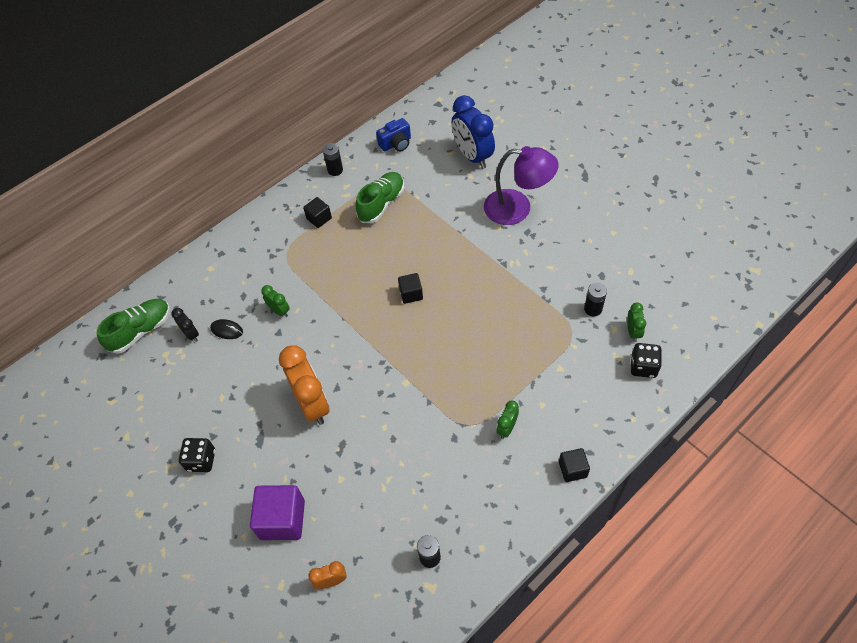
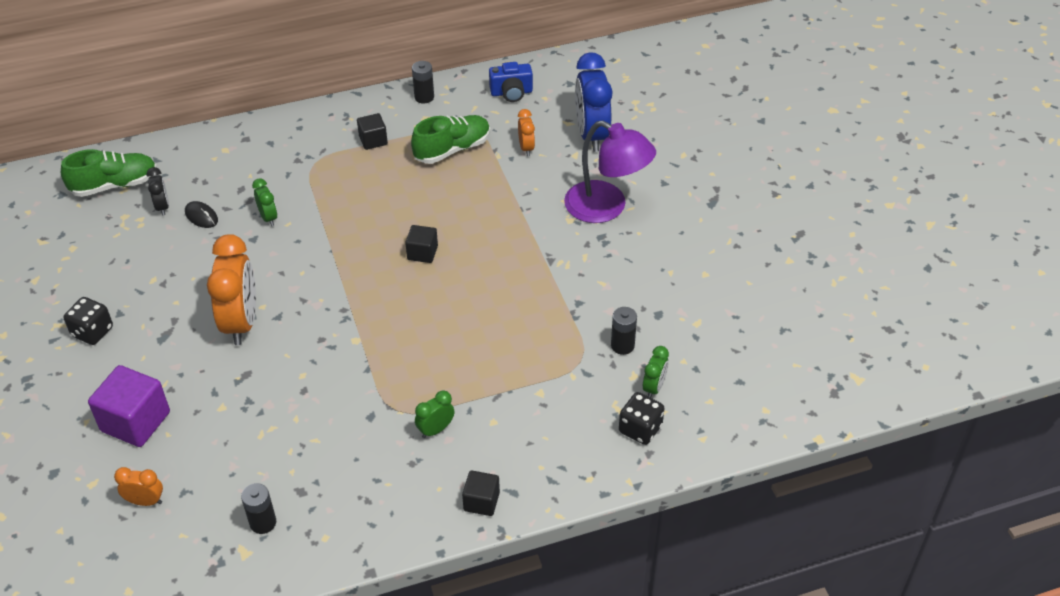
camera: 20 degrees right, 10 degrees down
none -> orange clock [518,109,535,156]

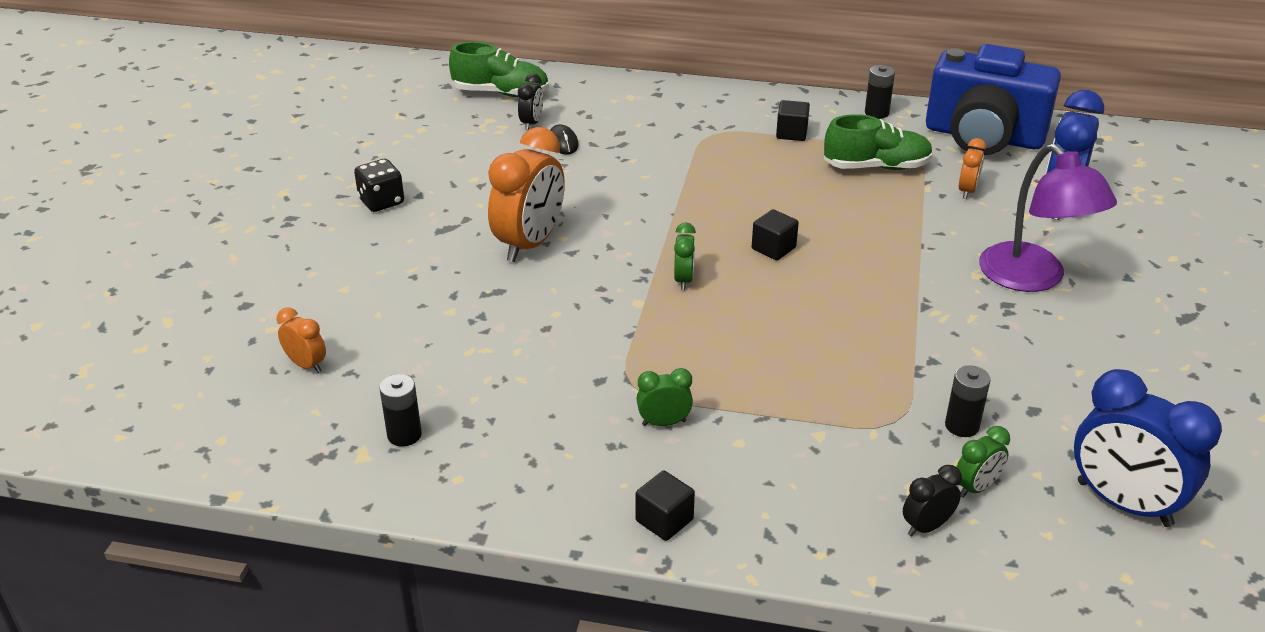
camera: 30 degrees right, 10 degrees down
purple cube [88,365,170,447] -> none
green clock [252,178,277,226] -> green clock moved to [674,222,696,290]
blue camera [489,62,533,102] -> blue camera [926,44,1061,155], size x2.20
black dice [619,392,665,445] -> black clock [903,465,962,536]
none -> blue clock [1074,369,1222,527]

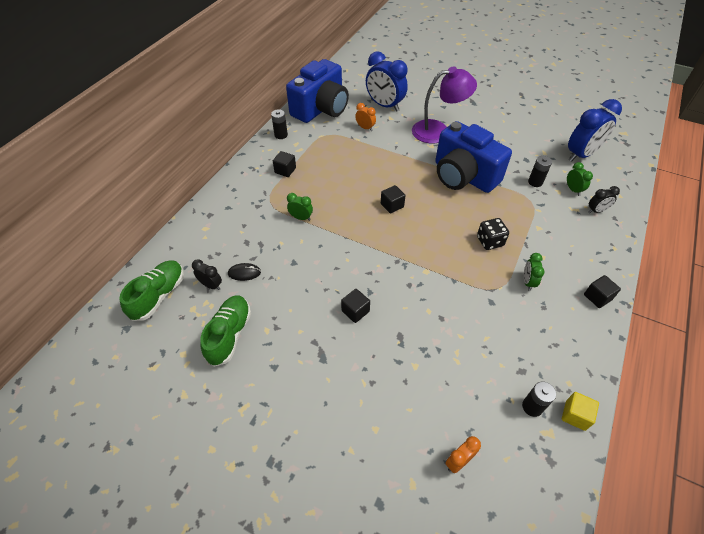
camera: 75 degrees left, 15 degrees up
black dice [354,159,404,212] -> black dice moved to [477,218,509,250]
orange clock [488,127,565,262] -> black cube [341,289,370,323]
green clock [674,222,696,290] -> green clock moved to [287,193,313,221]
green shoe [824,114,933,170] -> green shoe moved to [200,295,251,367]
black clock [903,465,962,536] -> black clock turned 90 degrees counterclockwise [588,186,620,213]
none -> blue camera [435,121,512,193]
none -> yellow cube [562,392,599,431]

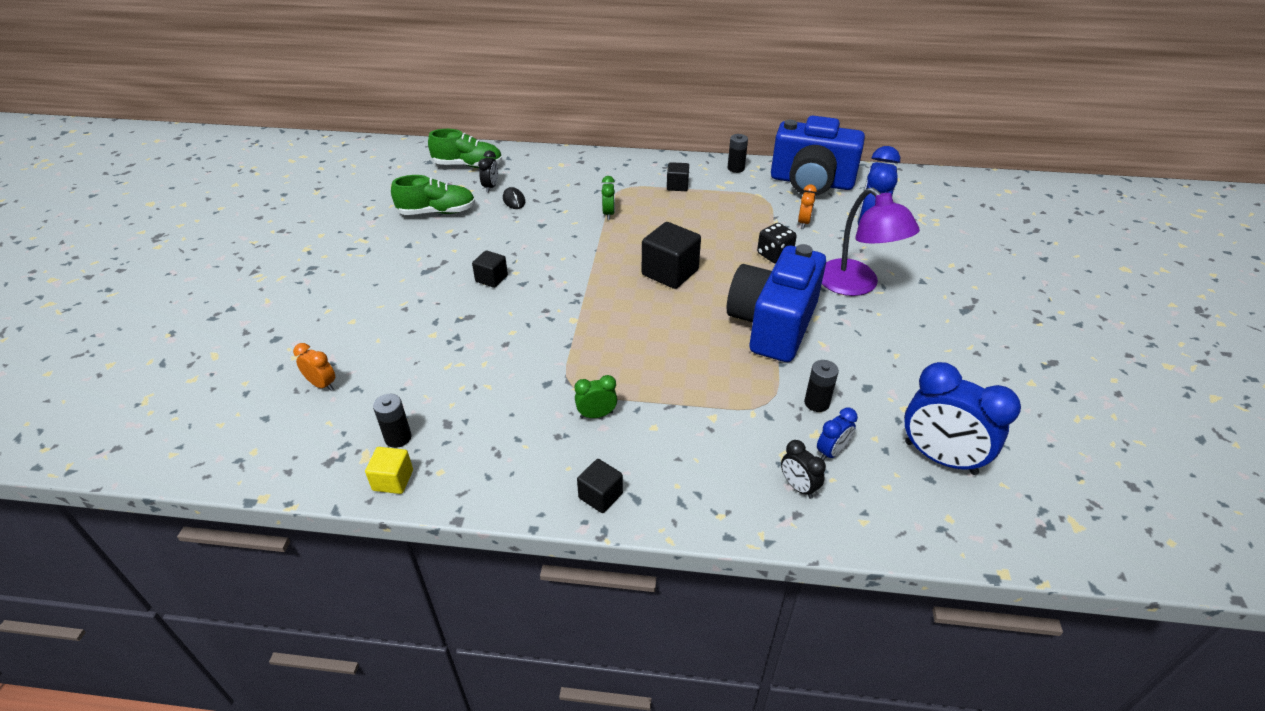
camera: 70 degrees right, 10 degrees down
black cube [381,185,406,214] -> black cube [642,222,701,289], size x1.77
black dice [477,218,509,250] -> black dice moved to [757,223,797,263]
green clock [567,162,593,196] -> blue clock [817,408,858,461]

